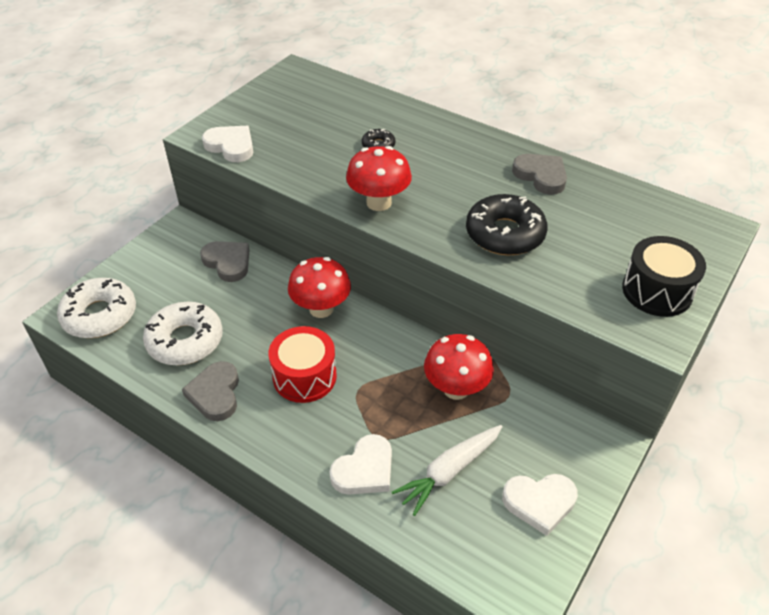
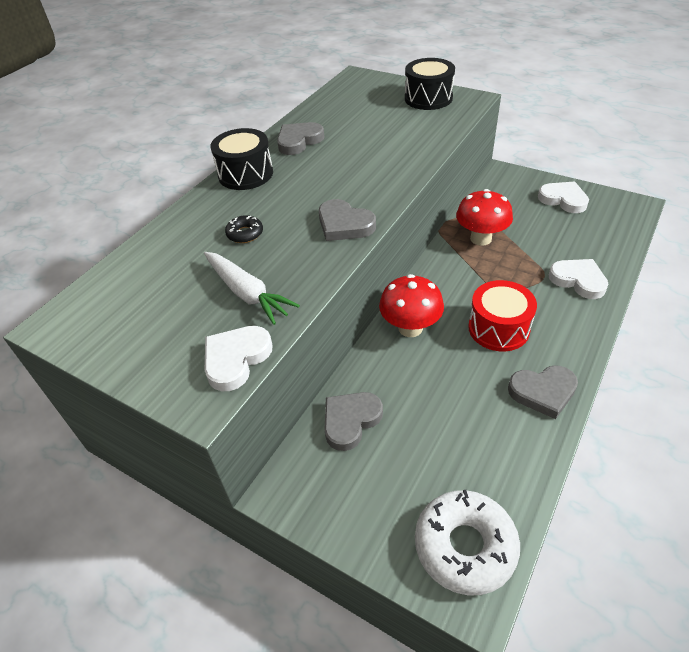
camera: 90 degrees left, 0 degrees up
white donut [143,302,223,366] -> none
red mushroom [346,146,412,211] -> grey heart [319,199,376,241]
white carrot [392,425,503,516] -> white carrot moved to [204,252,300,325]
black donut [466,194,548,256] -> none
white heart [502,474,578,536] -> white heart turned 45 degrees counterclockwise [538,181,589,213]
none -> black drum [211,128,273,190]

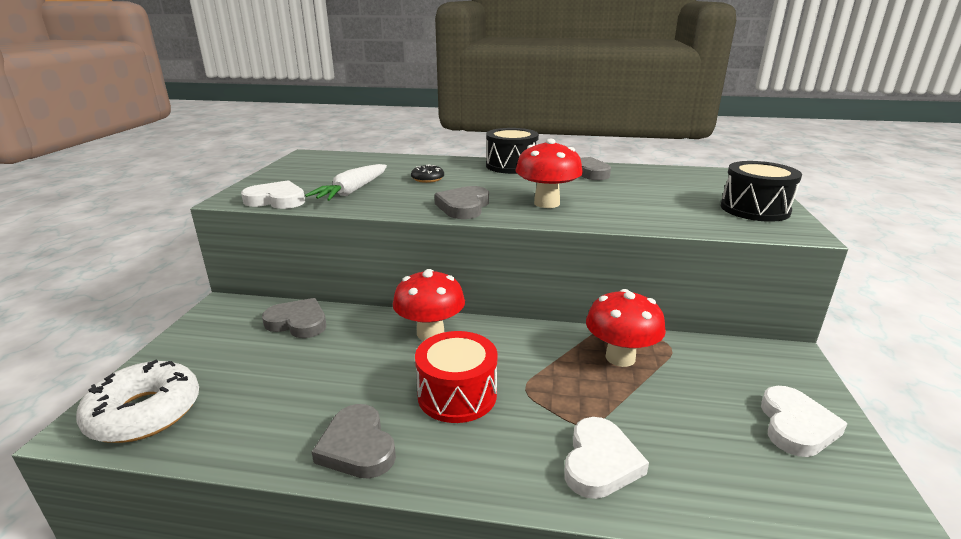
camera: 65 degrees right, 20 degrees down
none -> red mushroom [515,139,583,208]

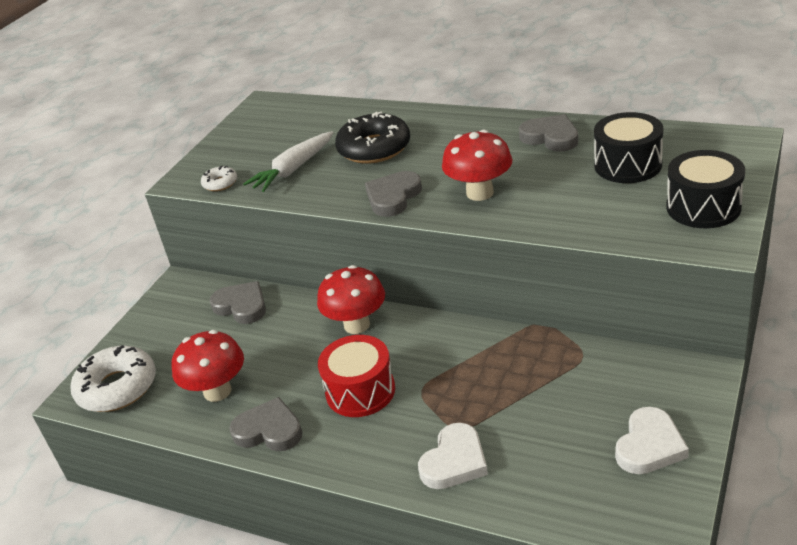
camera: 20 degrees right, 10 degrees up
white heart [241,180,305,209] -> white donut [201,166,237,191]
grey heart [312,404,396,479] -> grey heart turned 120 degrees clockwise [229,397,303,451]
black donut [411,164,444,183] -> black donut [335,111,410,164], size x2.08
black drum [486,128,539,174] -> black drum moved to [594,112,664,183]
red mushroom [586,289,666,367] -> red mushroom moved to [172,330,244,402]

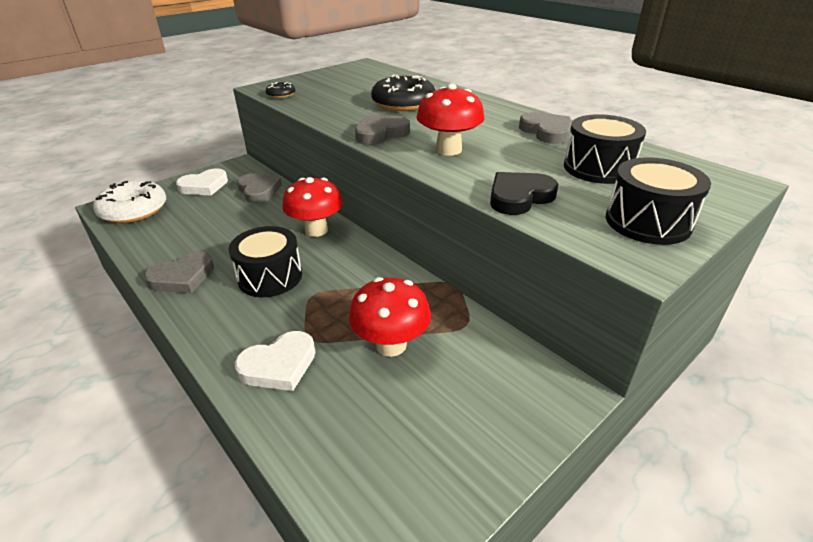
camera: 20 degrees right, 0 degrees up
red mushroom [172,330,244,402] -> red mushroom moved to [349,277,431,357]
white donut [201,166,237,191] -> black donut [266,82,295,98]
grey heart [229,397,303,451] -> grey heart turned 105 degrees clockwise [144,251,214,293]
white carrot [243,131,333,192] -> none
red drum [318,335,395,417] -> black drum [229,226,302,297]
white heart [615,407,689,474] -> white heart moved to [176,169,228,196]
none -> black heart [490,172,559,215]

